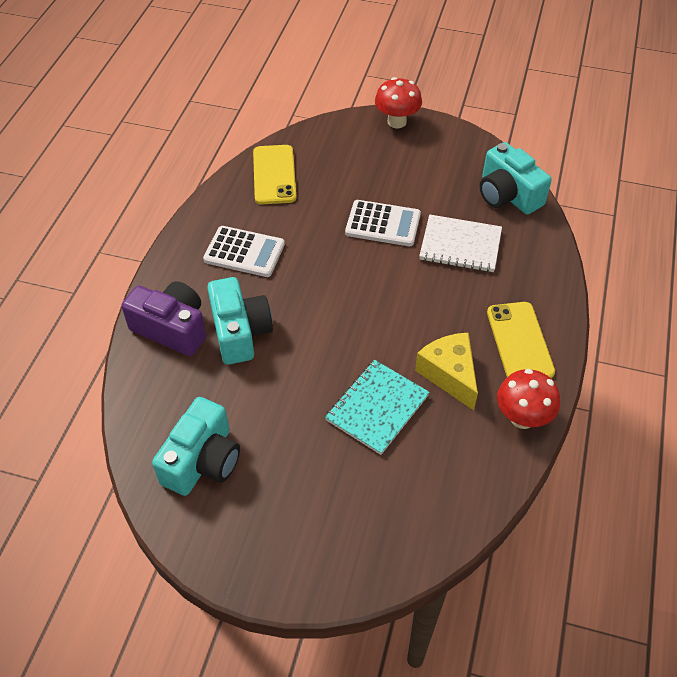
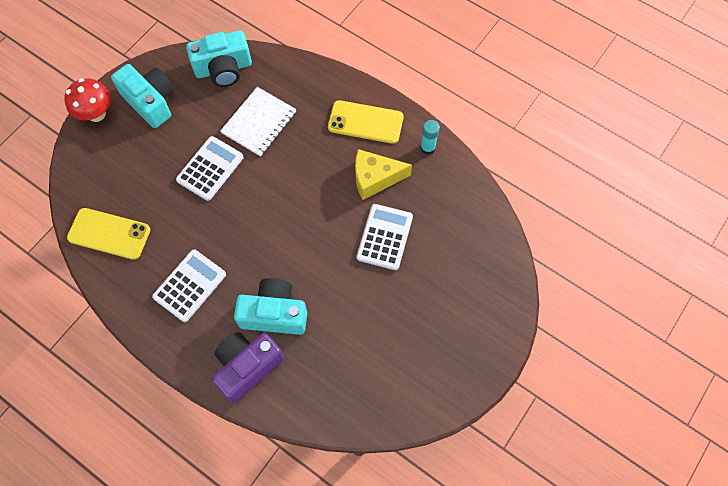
camera: 70 degrees left, 15 degrees up
turquoise camera [152,397,240,496] -> turquoise camera moved to [111,64,174,128]
turquoise notebook [325,360,430,455] -> white calculator [357,204,413,270]
red mushroom [497,369,560,429] -> turquoise glue stick [420,120,440,155]

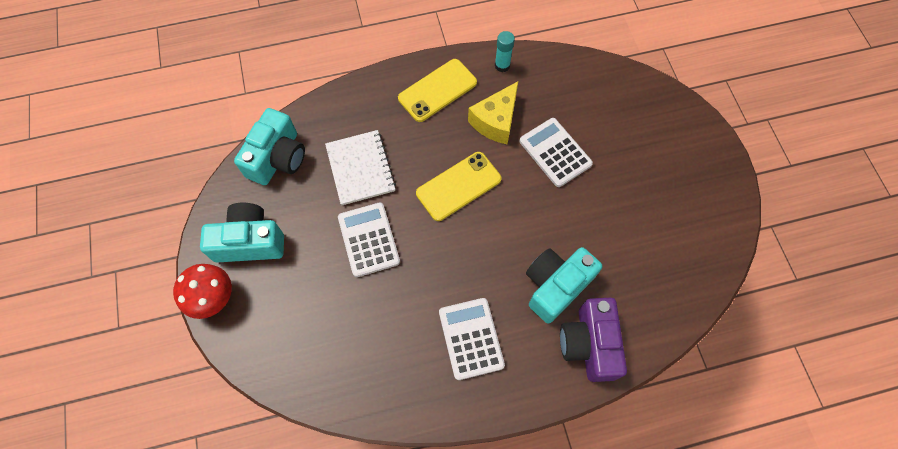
camera: 50 degrees left, 0 degrees up
yellow phone [67,208,151,260] -> yellow phone moved to [416,152,501,221]

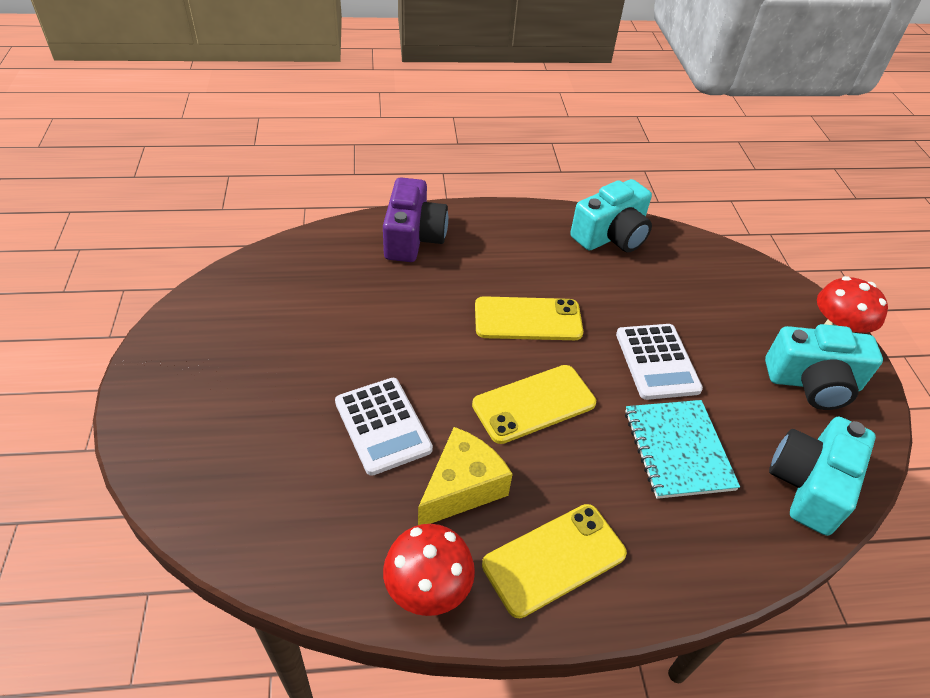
camera: 175 degrees left, 20 degrees down
white notebook [325,130,396,205] -> turquoise notebook [625,400,740,499]
white calculator [439,298,505,380] -> none
turquoise glue stick [495,31,515,72] -> red mushroom [383,524,475,616]
turquoise camera [526,247,602,323] -> turquoise camera moved to [570,179,652,252]
none -> yellow phone [475,296,583,340]

